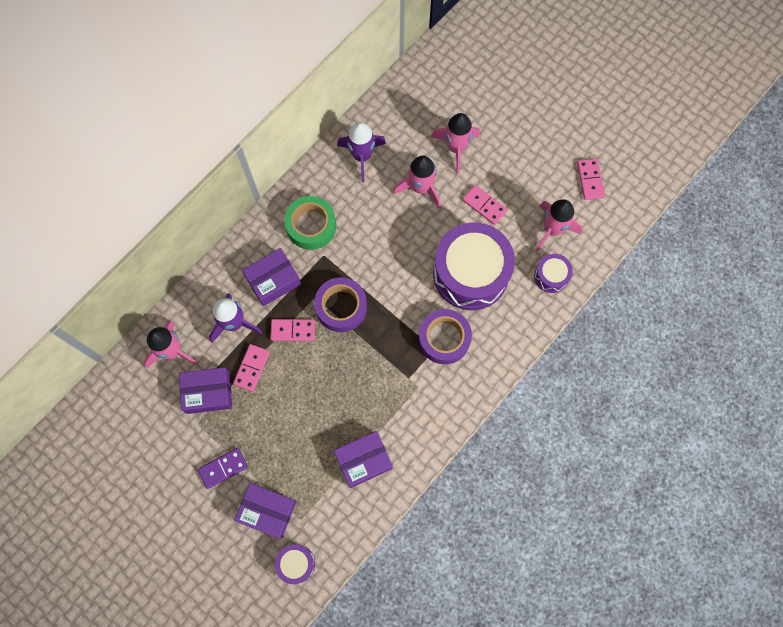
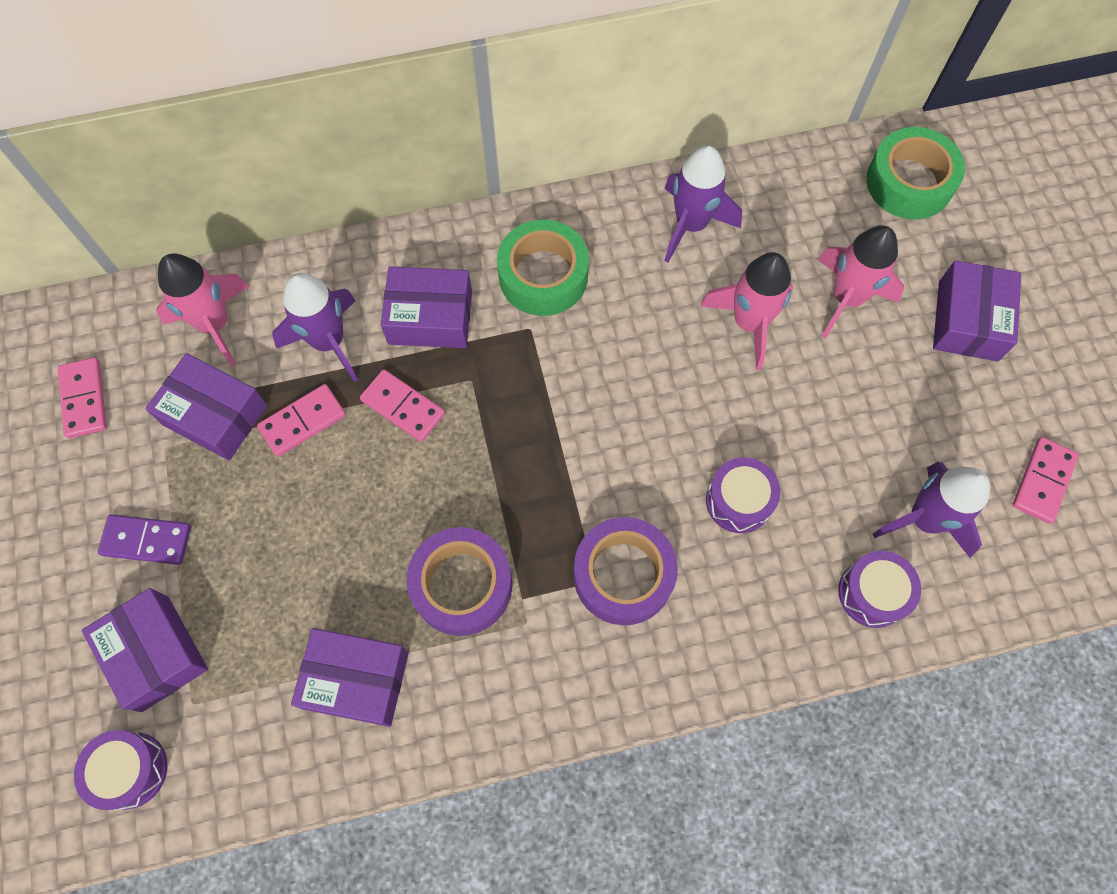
camera: 35 degrees right, 5 degrees down
purple tape [314,277,367,332] -> purple tape moved to [407,527,512,636]
purple drum [433,222,515,310] -> purple drum [706,457,780,533], size x0.45
pink domino [463,185,507,225] -> pink domino moved to [57,357,107,438]
pink rocket [535,199,582,252] -> purple rocket [873,462,990,558]
none -> green tape [866,127,965,220]
none -> purple box [933,260,1021,362]

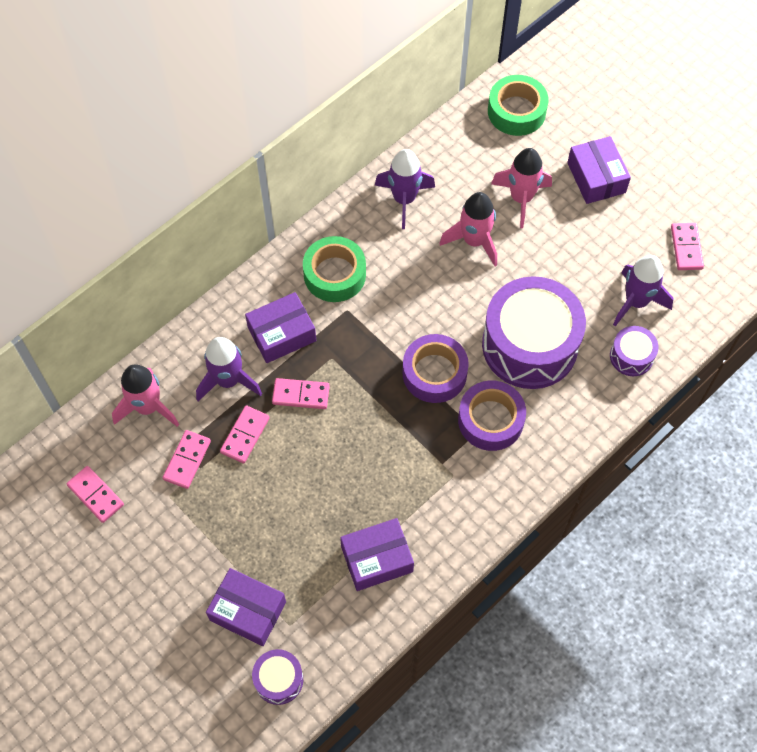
camera: 30 degrees left, 5 degrees down
purple domino [98,515,191,565] -> none
purple box [145,353,267,461] -> pink domino [163,430,211,489]
purple tape [407,527,512,636] -> purple tape moved to [403,334,469,403]
purple drum [706,457,780,533] -> purple drum [482,276,586,389], size x2.20

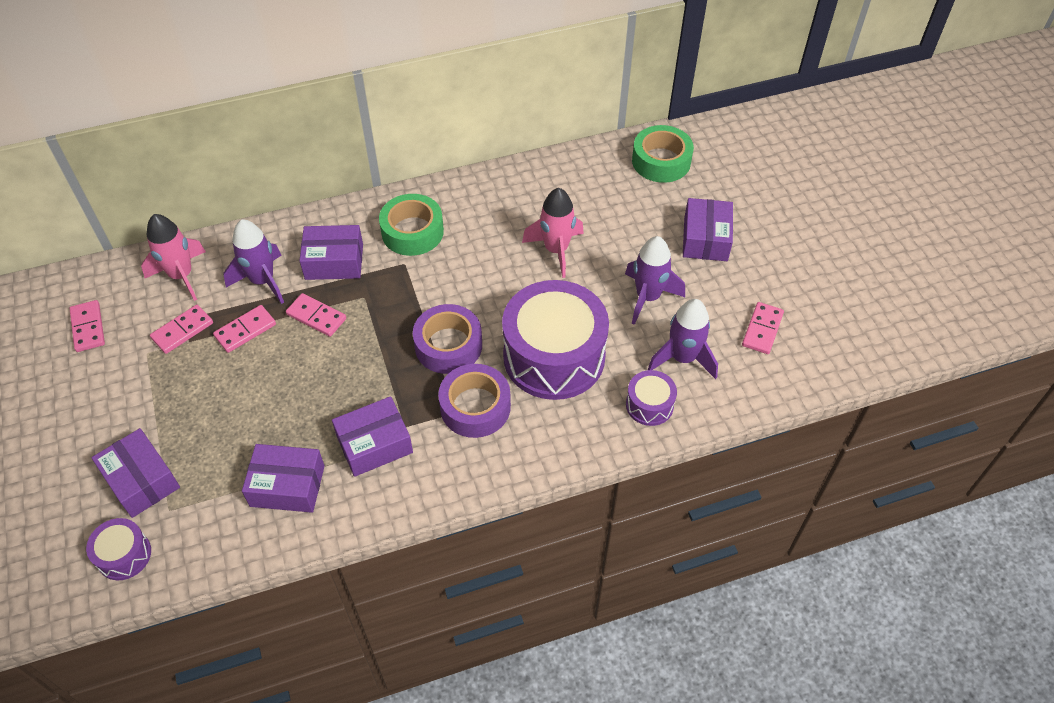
camera: 25 degrees right, 10 degrees down
purple rocket [375,149,435,229] -> purple rocket moved to [625,236,685,325]
pink rocket [491,148,552,228] -> none
none -> purple box [332,396,413,477]

